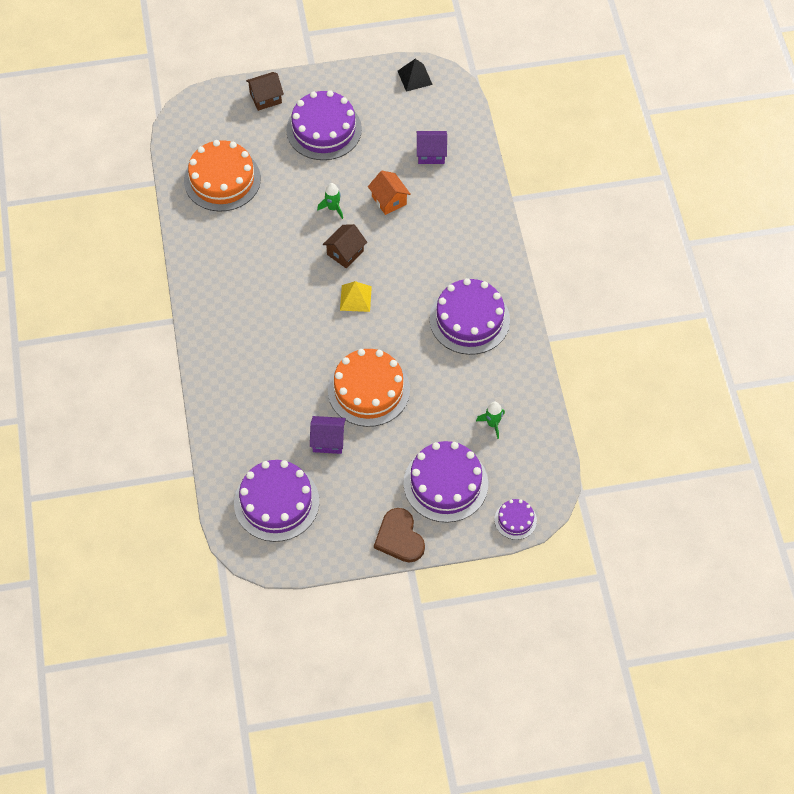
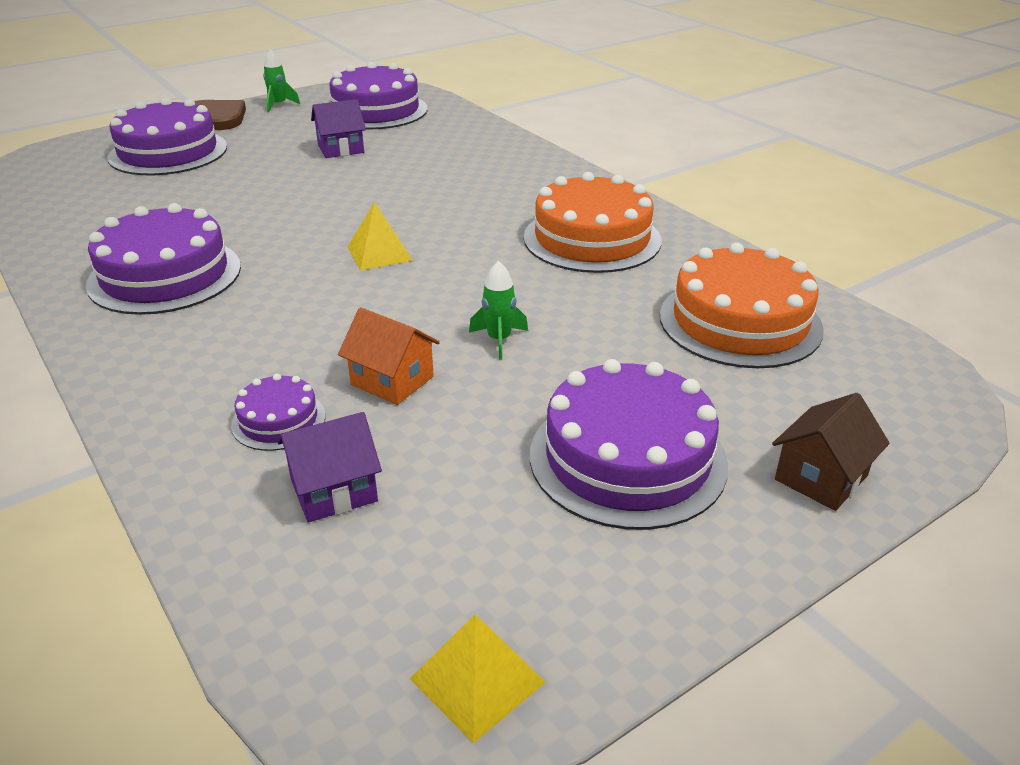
camera: 155 degrees right, 25 degrees down
brown house [323,224,367,268] -> none
orange cake [328,349,410,427] -> orange cake moved to [524,172,662,273]
black pyramid [398,59,433,92] -> yellow pyramid [410,614,546,743]
green rocket [476,402,505,439] -> green rocket moved to [263,49,300,112]
purple cake [494,499,537,540] -> purple cake moved to [231,374,326,451]

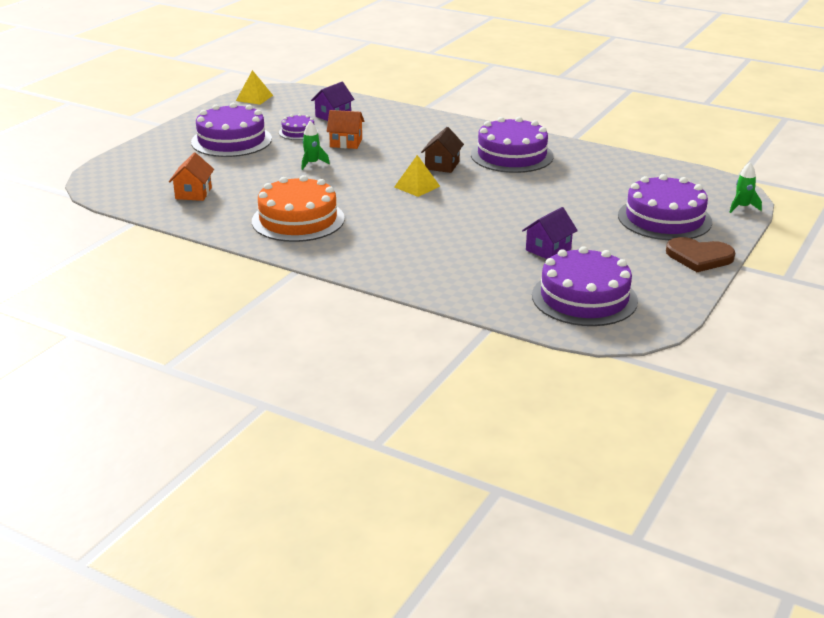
camera: 155 degrees right, 5 degrees down
purple cake [231,374,326,451] -> purple cake moved to [279,114,318,140]
green rocket [263,49,300,112] -> green rocket moved to [730,162,762,213]
orange cake [660,243,824,368] -> orange house [169,152,214,201]
brown house [772,393,890,511] -> brown house moved to [421,127,464,173]

